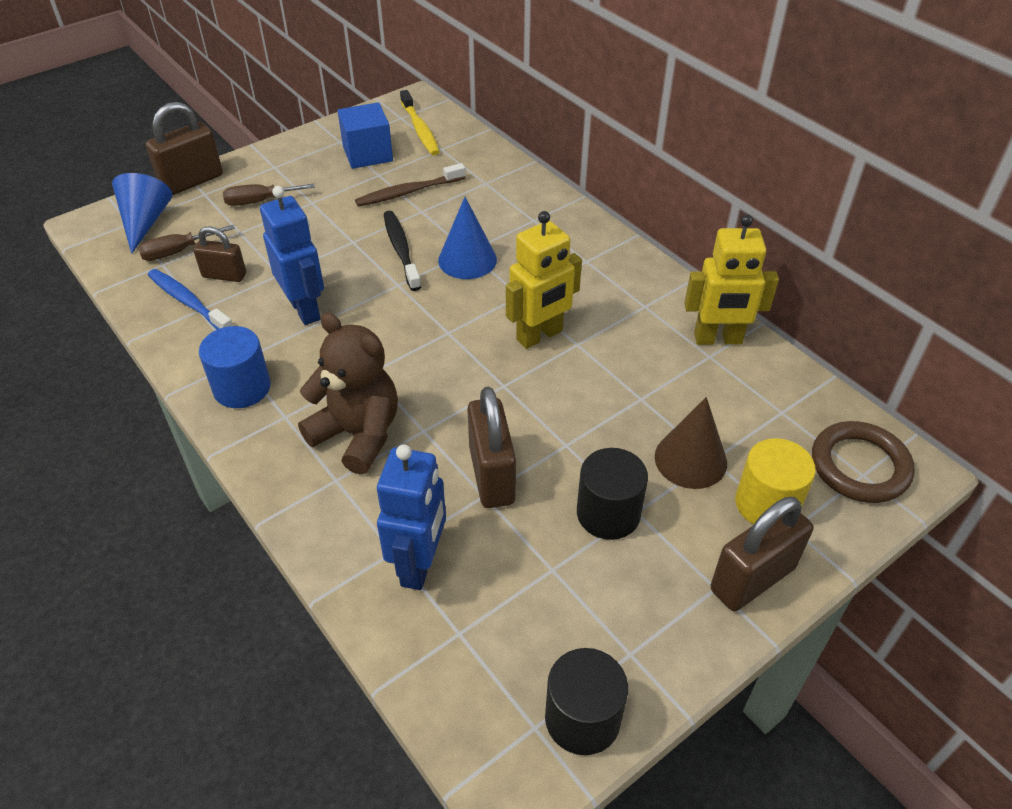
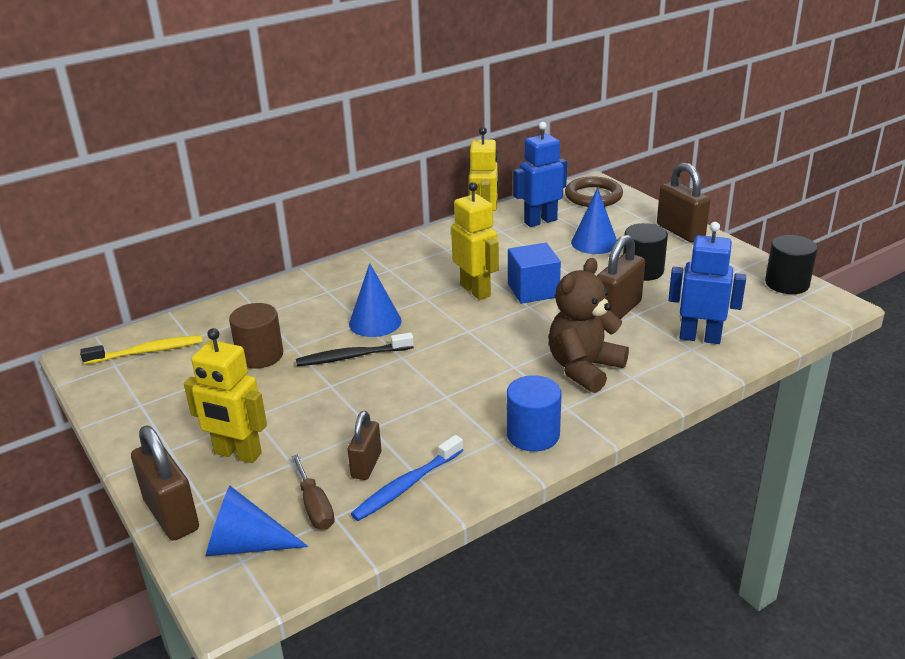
camera: 85 degrees left, 15 degrees down
brown screwdriver [223,184,315,206] -> yellow robot [184,328,267,463]
blue robot [260,186,324,325] -> blue robot moved to [513,122,567,227]
blue cube [338,102,393,169] -> blue cube moved to [508,243,561,304]
brown toothbrush [355,163,466,207] -> brown cylinder [229,303,283,369]
brown padlock [467,387,516,508] -> brown padlock turned 45 degrees counterclockwise [597,234,645,319]
brown cone [655,397,727,489] -> blue cone [571,188,617,254]
yellow cylinder [735,438,816,524] -> none

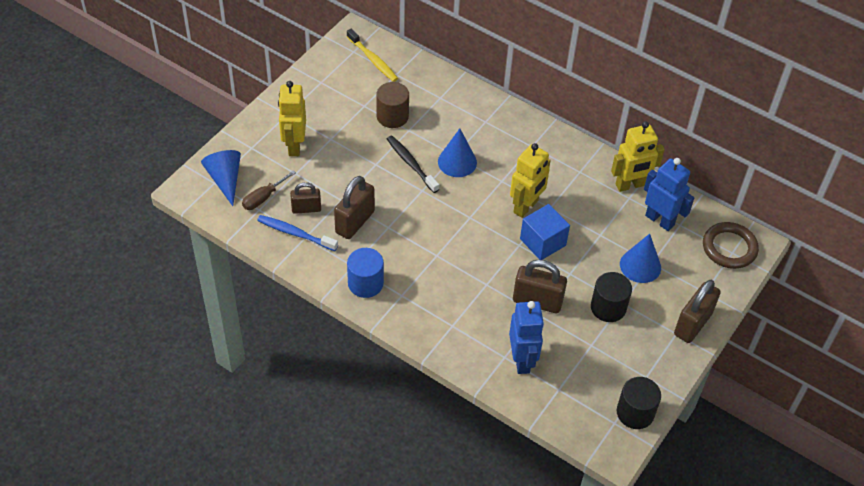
camera: 65 degrees right, 20 degrees up
brown padlock [131,426,199,541] -> brown padlock moved to [334,176,375,239]
brown teddy bear [548,258,629,393] -> none

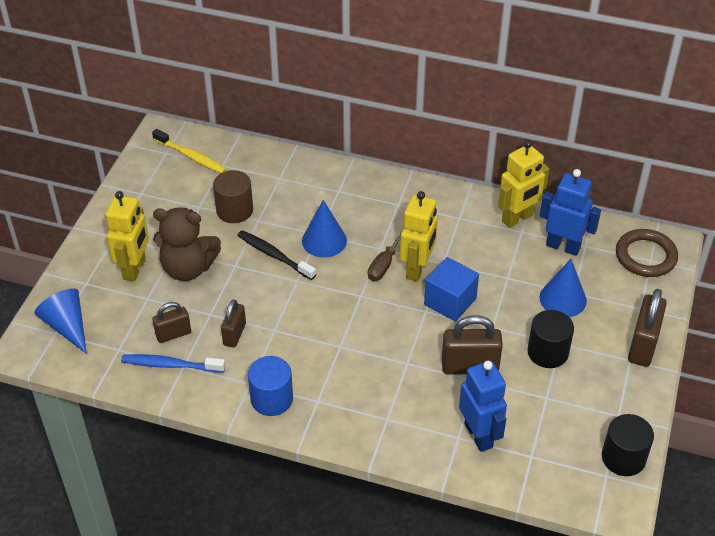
camera: 15 degrees left, 5 degrees down
brown screwdriver [242,170,296,210] -> brown screwdriver moved to [368,229,403,281]
yellow robot [278,81,306,156] -> yellow robot turned 150 degrees counterclockwise [105,191,149,281]
brown padlock [334,176,375,239] -> brown padlock [221,299,246,348], size x0.63
none -> brown teddy bear [153,207,221,281]

